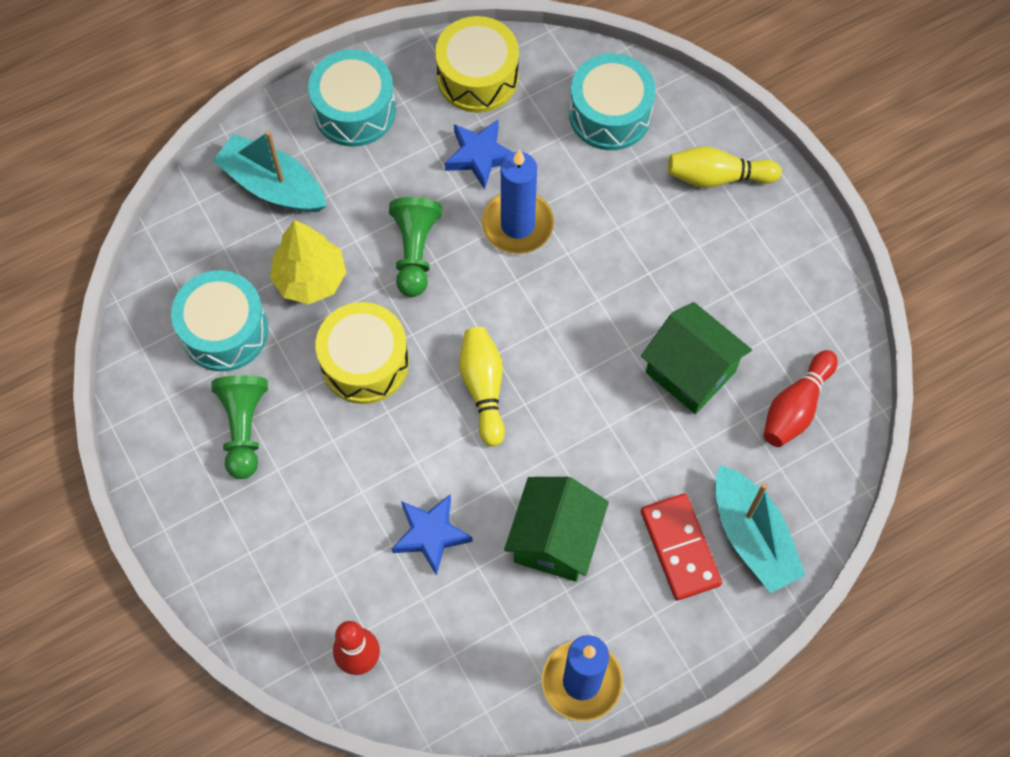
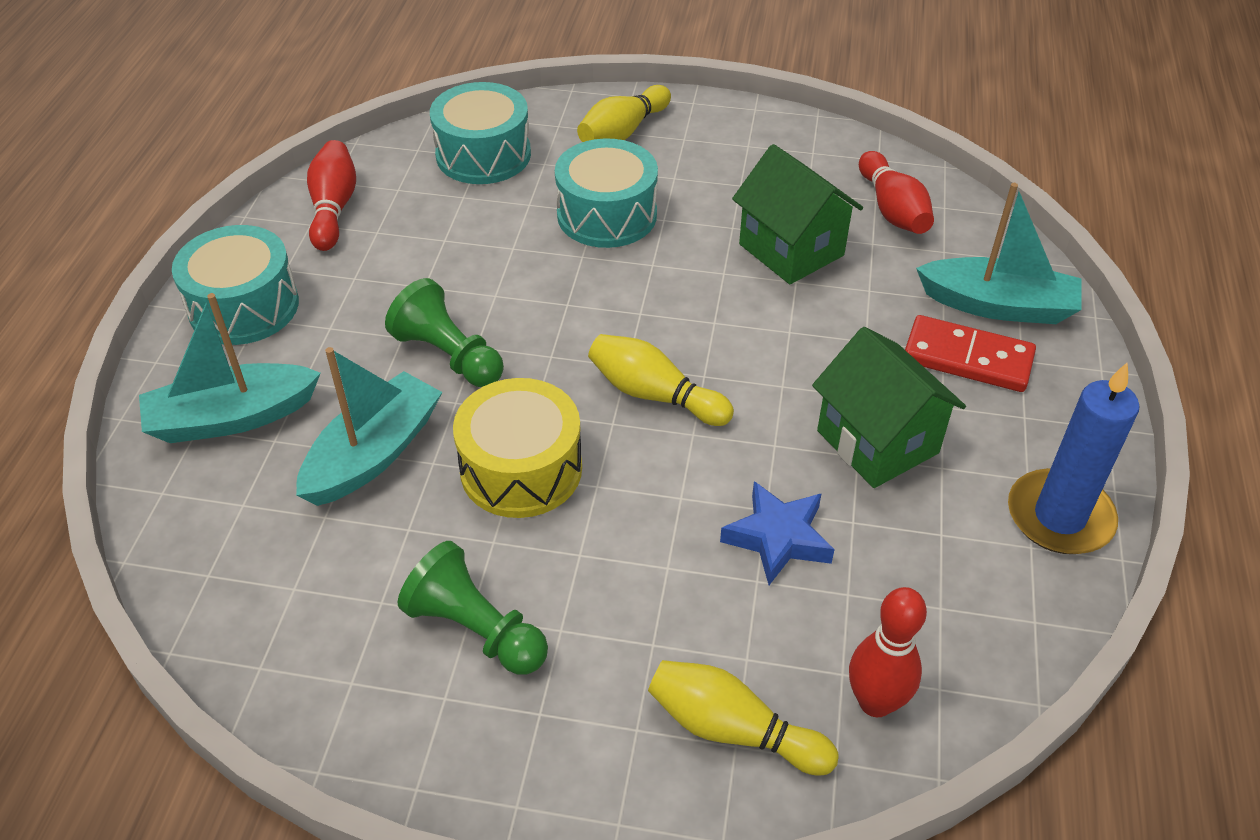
camera: 50 degrees left, 20 degrees down
turquoise drum [171,270,268,372] -> turquoise drum moved to [555,138,658,248]
yellow tree [270,220,346,304] -> turquoise boat [296,347,442,506]
yellow drum [435,16,519,113] -> red bowling pin [307,140,356,251]
blue star [445,120,514,190] -> none
blue candle [482,150,554,254] -> none
green house [641,302,752,414] -> green house turned 60 degrees clockwise [732,144,863,284]
none -> yellow bowling pin [648,660,839,775]

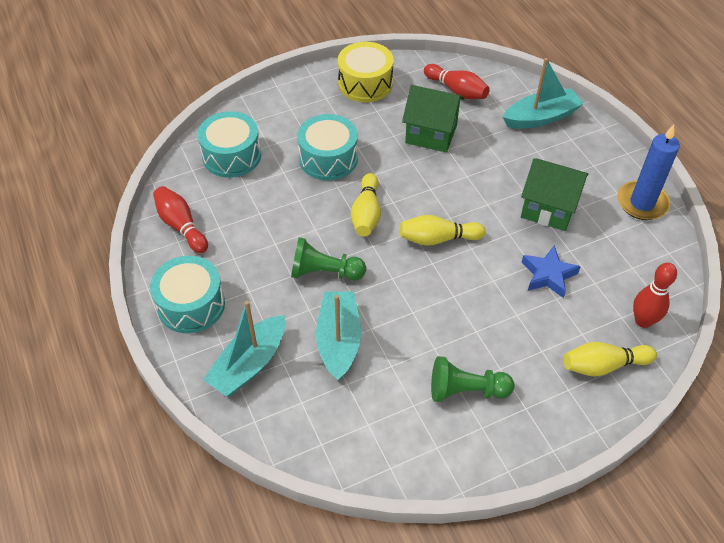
camera: 35 degrees left, 5 degrees up
yellow drum [453,378,582,518] -> yellow drum moved to [338,42,394,102]
yellow bowling pin [577,85,671,142] -> yellow bowling pin moved to [351,173,381,237]
red domino [905,315,1036,392] -> none

